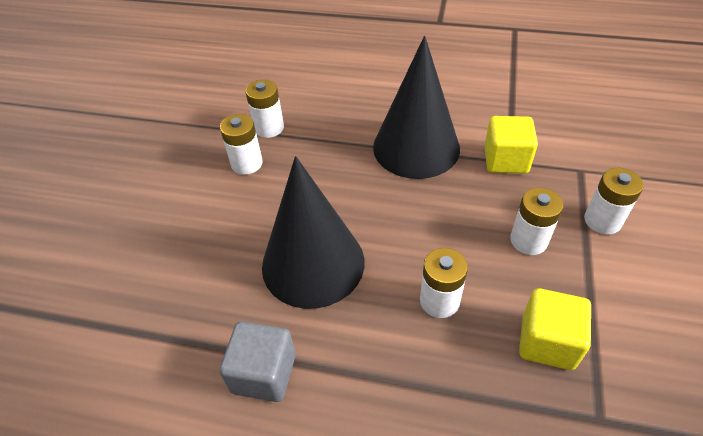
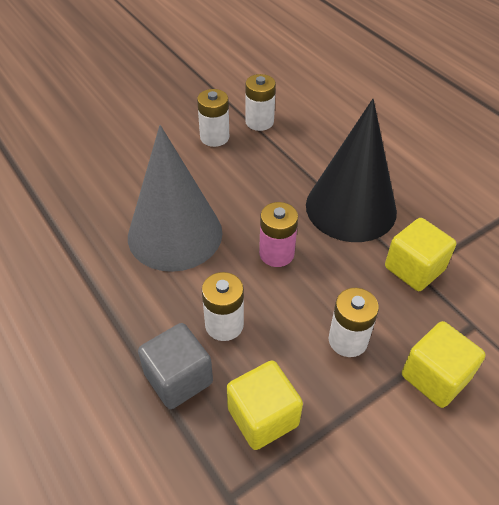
camera: 40 degrees right, 0 degrees up
grey cube [219,321,296,402] -> grey cube moved to [138,323,213,409]
black cone [262,156,365,309] -> grey cone [128,125,222,272]
white battery [584,168,644,235] -> yellow cube [402,321,486,408]
none -> pink battery [259,202,298,267]

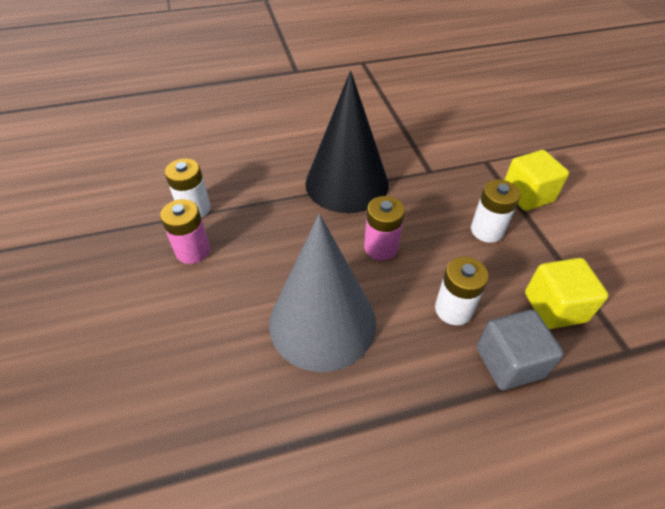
camera: 70 degrees left, 0 degrees up
white battery [197,89,229,147] -> pink battery [160,199,210,264]
yellow cube [385,218,456,291] -> none

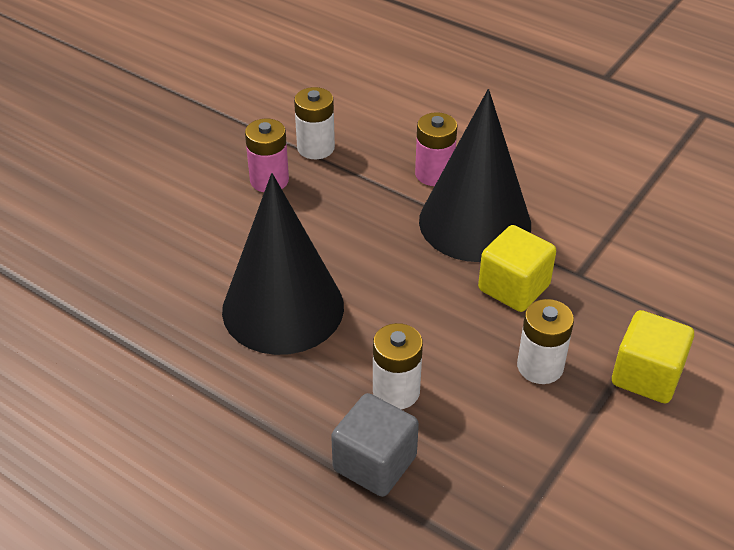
camera: 50 degrees right, 5 degrees down
grey cone [269,214,376,372] -> black cone [222,173,344,355]
pink battery [364,196,405,260] -> pink battery moved to [415,112,458,186]
yellow cube [525,258,609,329] -> yellow cube moved to [478,225,556,312]

